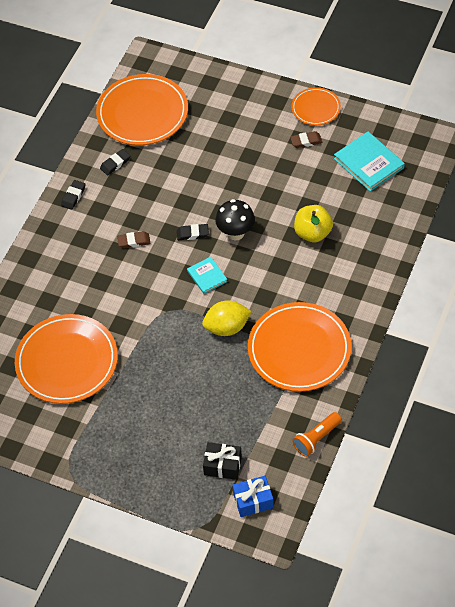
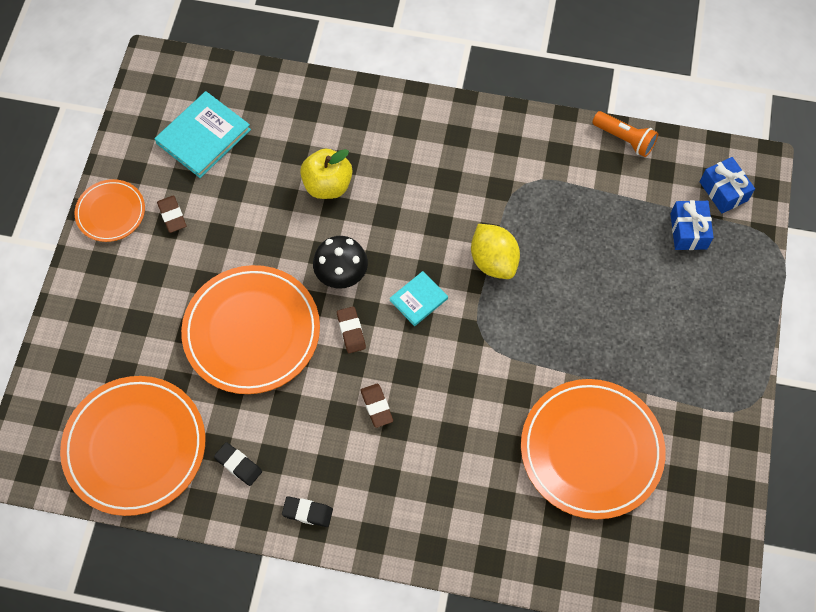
camera: 105 degrees left, 10 degrees up
black eraser [177,224,209,240] -> brown eraser [337,307,366,353]
black gift [203,442,242,480] -> blue gift [670,200,714,250]
orange plate [248,302,351,392] -> orange plate moved to [181,265,320,394]

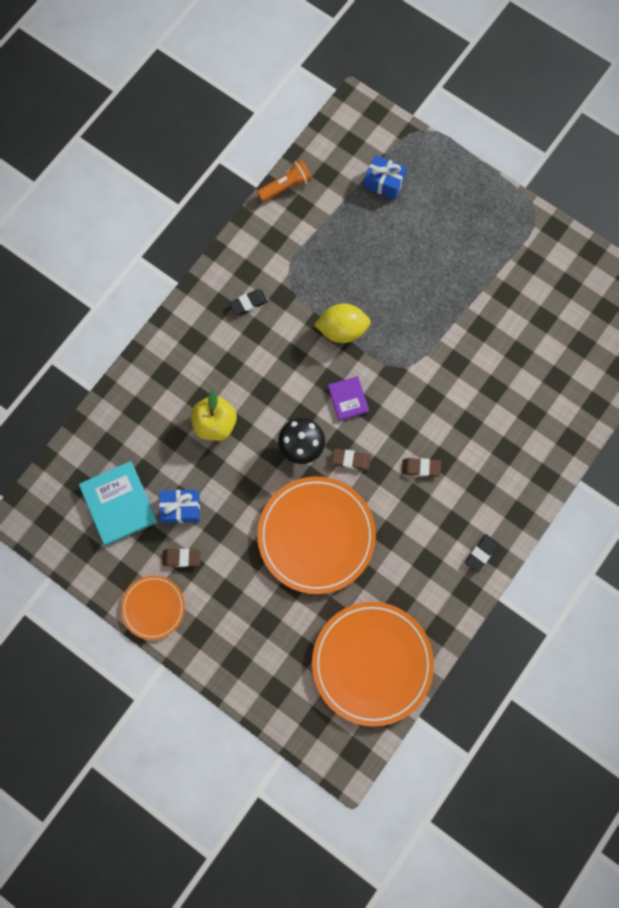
camera: 65 degrees left, 10 degrees up
black eraser [214,442,262,486] -> black eraser moved to [229,289,268,315]
turquoise book [390,271,448,326] -> purple book [328,376,369,421]
orange plate [521,379,666,519] -> none
blue gift [700,157,755,214] -> blue gift moved to [159,490,200,523]

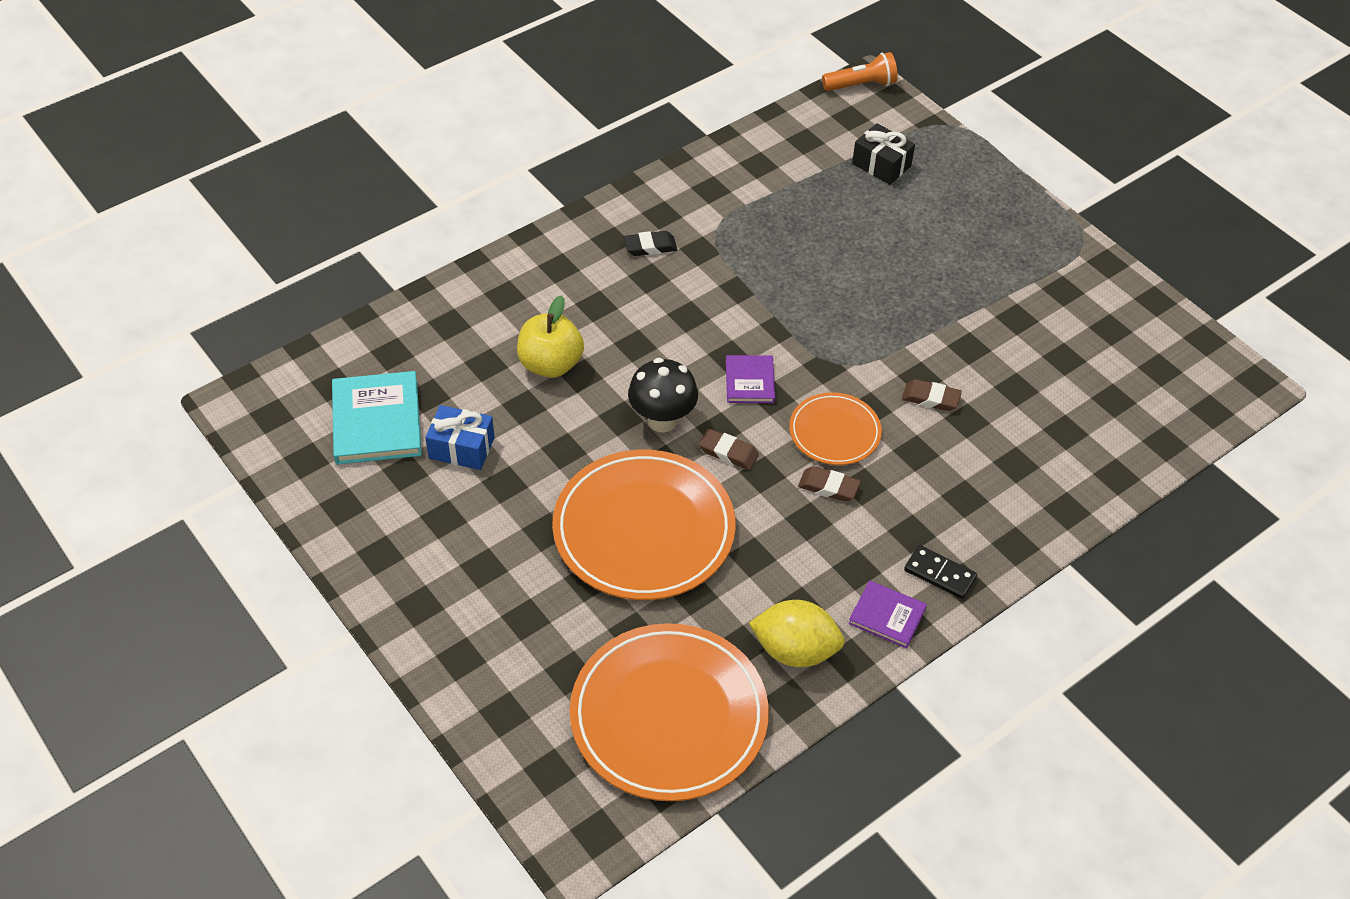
camera: 15 degrees right, 25 degrees down
orange plate [121,576,185,640] -> orange plate moved to [789,392,882,465]
brown eraser [162,549,201,567] -> brown eraser moved to [902,379,962,411]
orange flashlight [257,159,312,202] -> orange flashlight moved to [822,52,898,91]
yellow lemon [314,304,371,343] -> yellow lemon moved to [749,600,845,667]
blue gift [364,155,407,200] -> black gift [852,123,915,185]
black eraser [465,534,498,572] -> purple book [848,580,927,648]
none -> black domino [904,545,977,599]

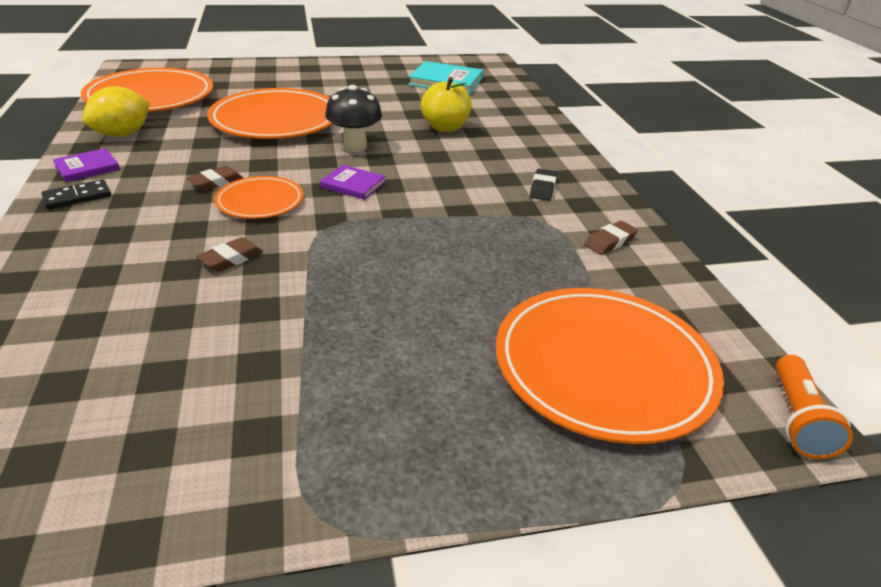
camera: 115 degrees right, 15 degrees down
blue gift [425,405,495,470] -> none
brown eraser [699,428,759,470] -> brown eraser moved to [584,221,638,255]
black gift [852,123,915,185] -> orange plate [496,288,724,444]

